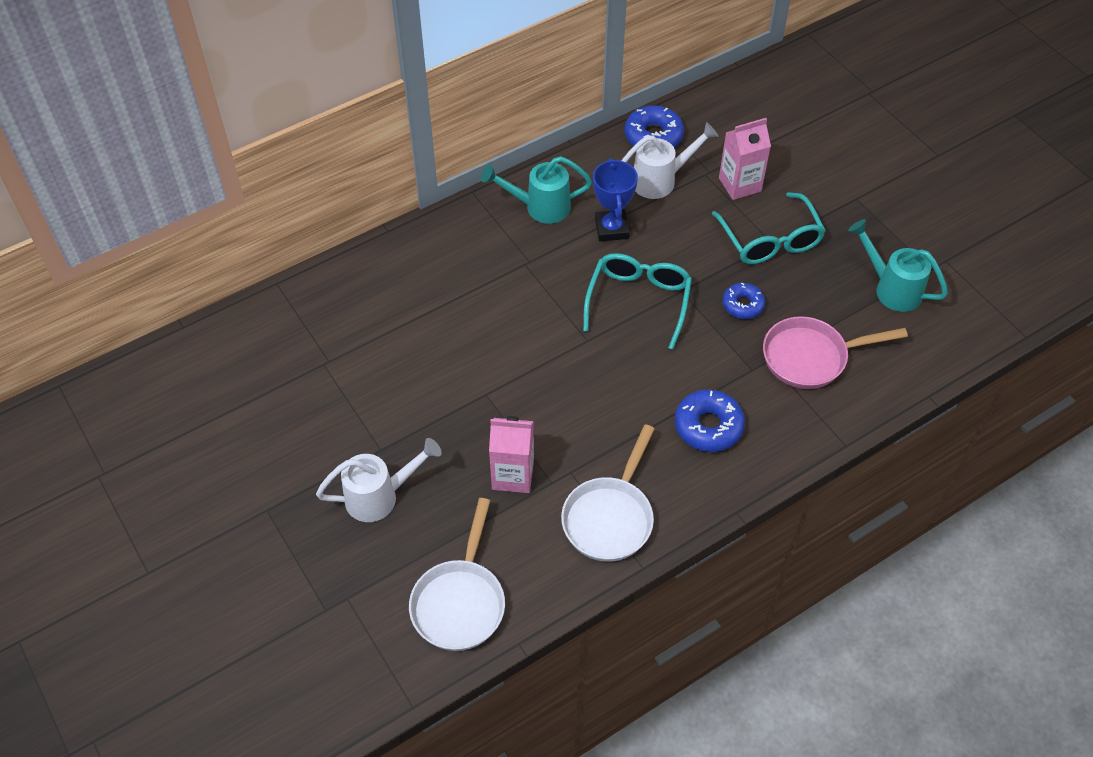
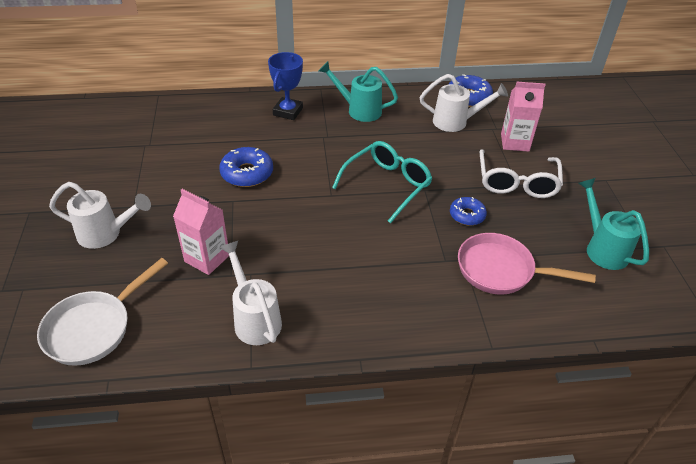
camera: 25 degrees right, 10 degrees down
white pan [561,424,655,562] -> white watering can [219,241,282,345]
blue trophy [593,158,638,241] -> blue trophy moved to [268,52,303,120]
blue donut [675,389,745,452] -> blue donut moved to [219,147,273,187]
turquoise glasses [712,192,826,264] -> white glasses [480,149,563,198]

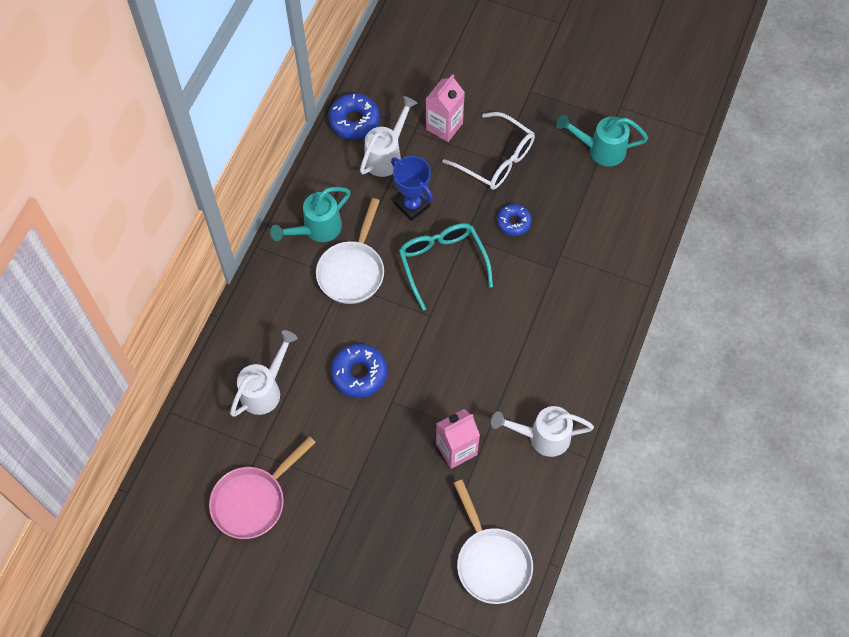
camera: 60 degrees left, 20 degrees up
white watering can [49,182,151,249] -> white watering can moved to [230,330,298,417]
blue trophy [268,52,303,120] -> blue trophy moved to [391,156,433,221]
pink pan [458,233,596,295] -> pink pan moved to [209,436,316,539]
none -> white pan [316,198,384,304]

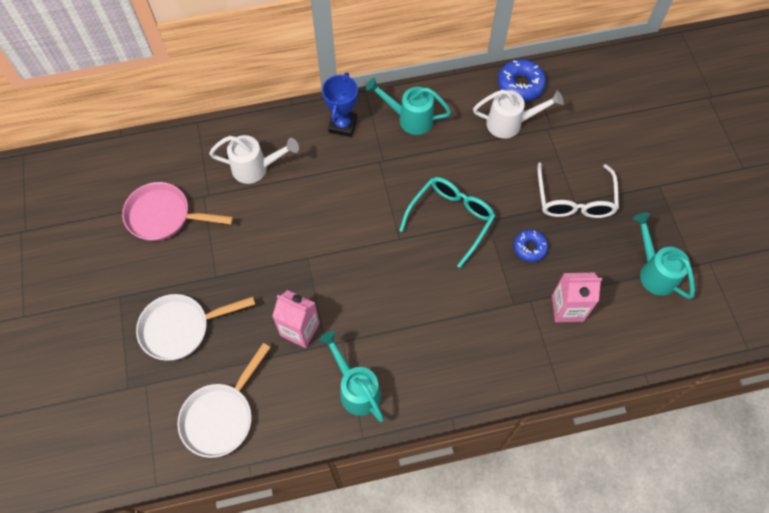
camera: 55 degrees right, 0 degrees up
white pan [316,198,384,304] -> white pan moved to [136,294,255,361]
blue donut [331,344,387,398] -> none
blue trophy [391,156,433,221] -> blue trophy moved to [322,72,358,137]
pink carton [426,74,465,142] -> pink carton moved to [552,273,602,322]
white watering can [491,406,594,457] -> turquoise watering can [319,331,384,422]

